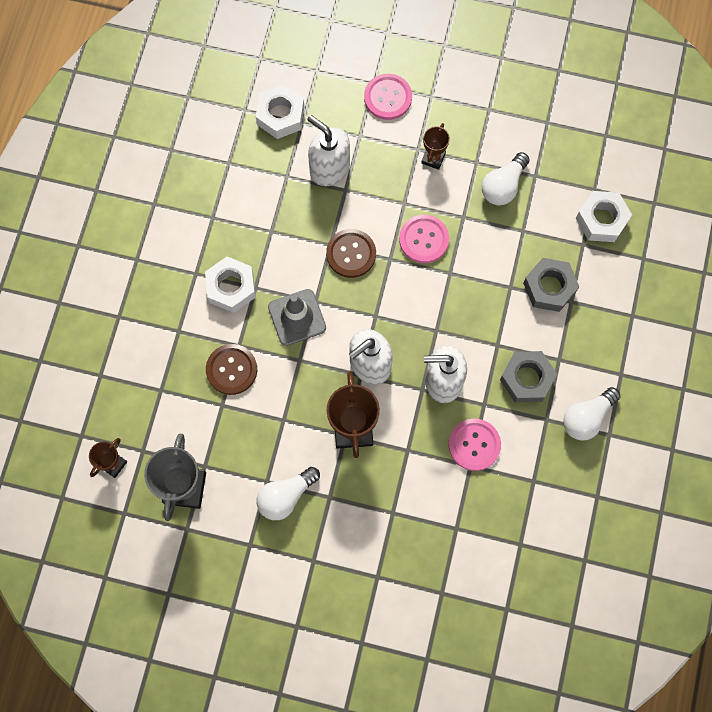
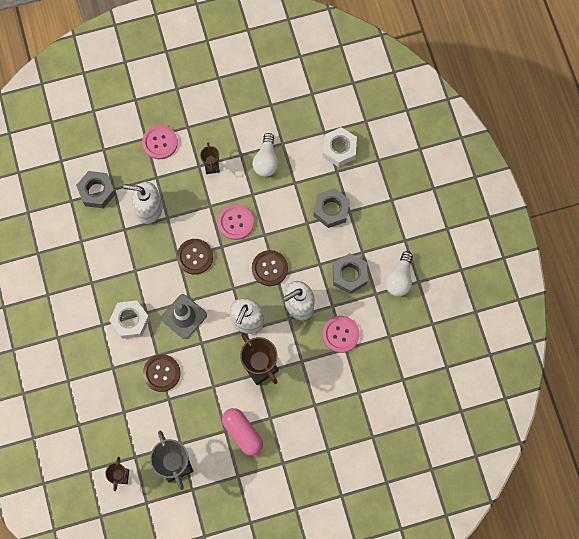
camera: 30 degrees left, 0 degrees up
white nut [256,84,304,139] -> grey nut [76,171,116,208]
white light bulb [256,467,320,520] -> pink capsule [222,408,263,456]
none -> brown button [252,250,288,286]

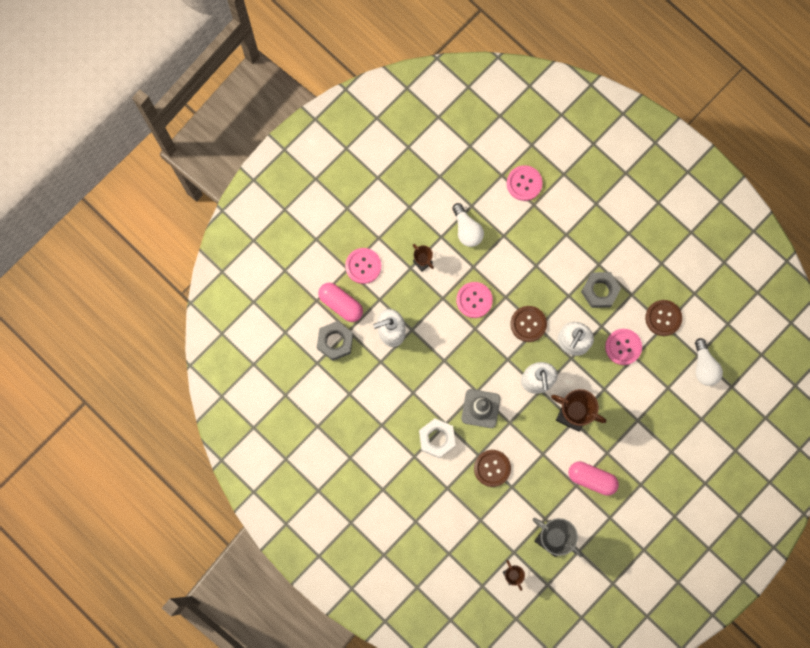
camera: 30 degrees left, 5 degrees up
brown button [177,239,213,275] -> brown button moved to [645,300,682,336]
grey nut [314,188,350,228] -> none
white nut [323,127,357,167] -> pink button [507,165,543,201]
white light bulb [385,251,413,296] -> white light bulb moved to [695,338,723,386]
none -> pink capsule [318,283,363,322]

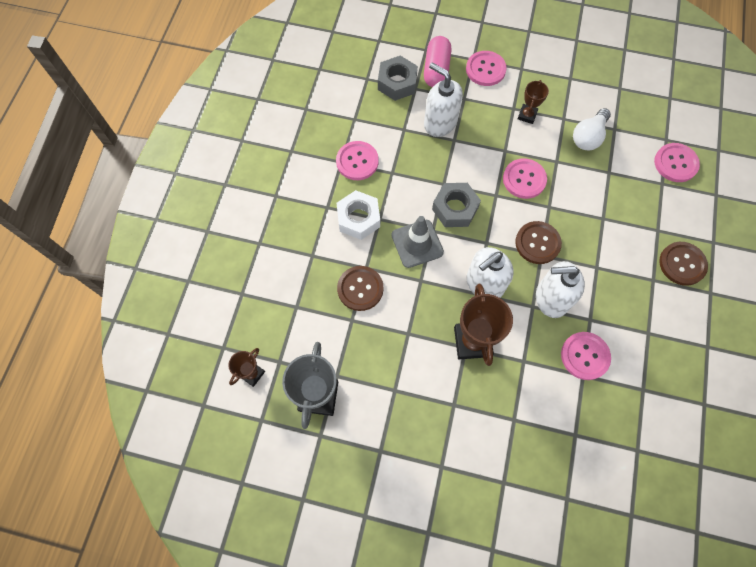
camera: 60 degrees right, 10 degrees down
pink capsule [568,461,619,496] -> none
grey nut [581,272,621,308] -> grey nut moved to [432,183,481,227]
brown button [645,300,682,336] -> brown button moved to [659,242,708,286]
white light bulb [695,338,723,386] -> none
none -> pink button [336,141,379,180]

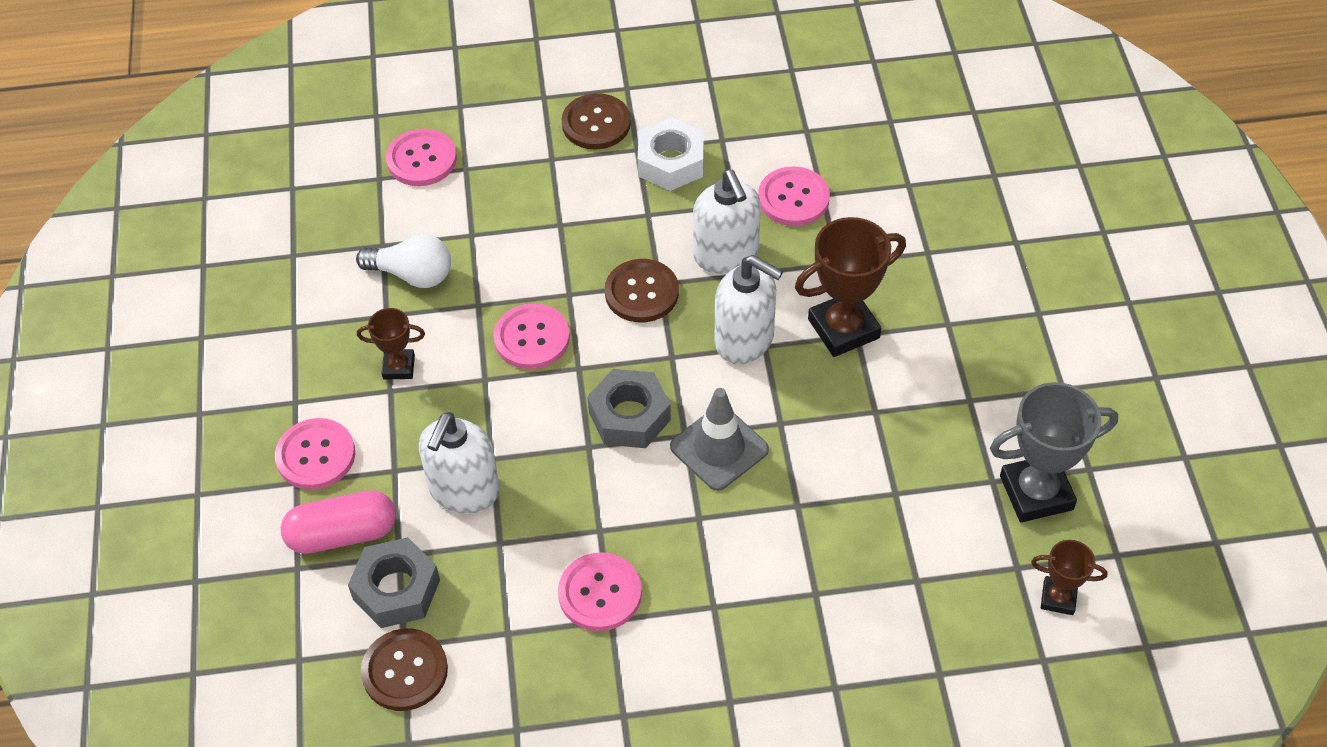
camera: 110 degrees left, 15 degrees down
white nut [337,190,380,240] -> white nut moved to [638,117,704,191]
brown button [337,266,383,311] -> brown button moved to [361,628,448,711]

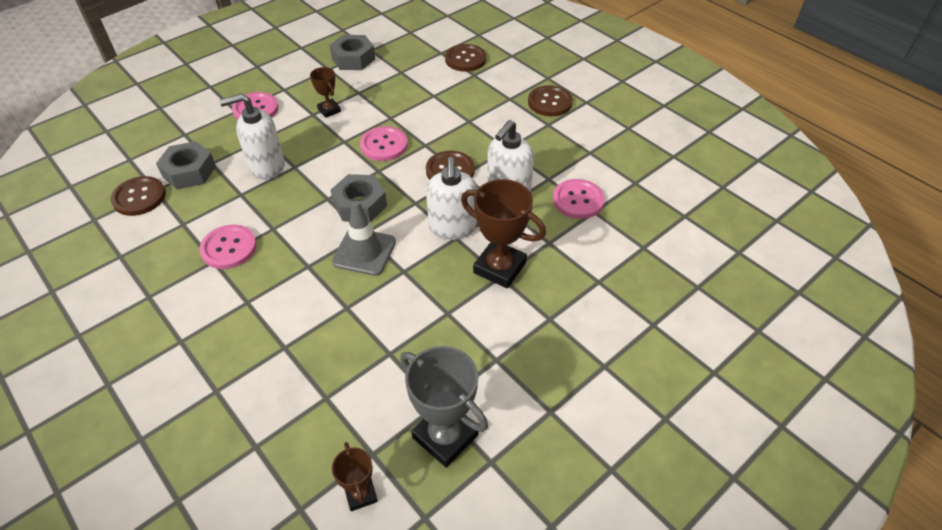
camera: 55 degrees right, 5 degrees down
pink capsule [281,490,396,554] -> none
white light bulb [356,234,451,288] -> none
pink button [386,129,457,186] -> brown button [445,44,486,72]
white nut [638,117,704,191] -> none
none -> grey nut [330,35,375,70]

